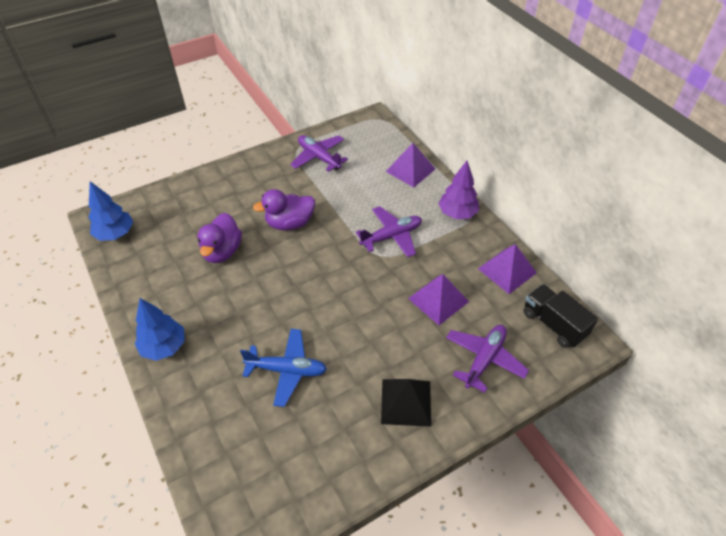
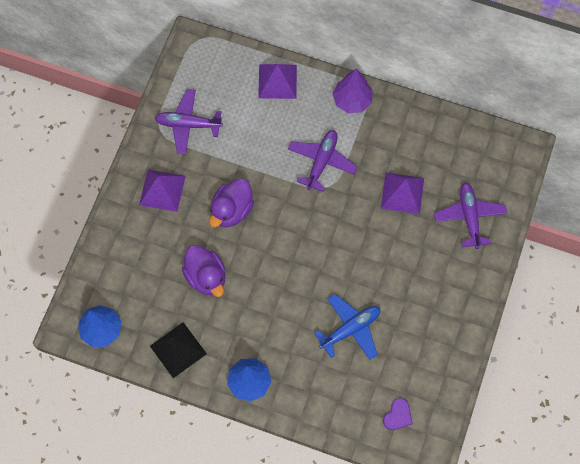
camera: 40 degrees left, 20 degrees up
black pyramid [381,379,431,427] -> black pyramid moved to [150,322,207,378]
purple pyramid [478,244,537,294] -> purple pyramid moved to [139,170,186,212]
black truck [523,284,598,348] -> none
none -> purple heart [383,398,413,430]

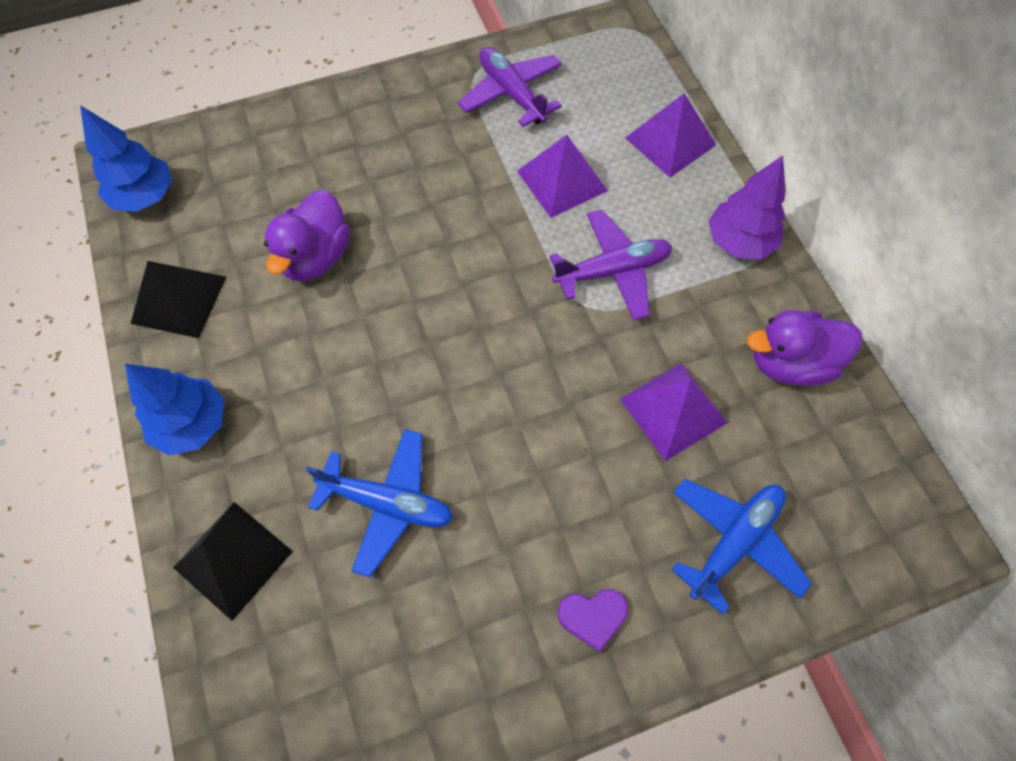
camera: 50 degrees right, 5 degrees down
purple pyramid [139,170,186,212] -> purple pyramid moved to [517,135,608,218]
purple duck [209,178,254,227] -> purple duck moved to [747,310,862,386]
purple heart [383,398,413,430] -> purple heart moved to [558,589,628,652]
purple plane [434,183,507,249] -> blue plane [672,479,812,615]
none -> black pyramid [173,502,293,621]

